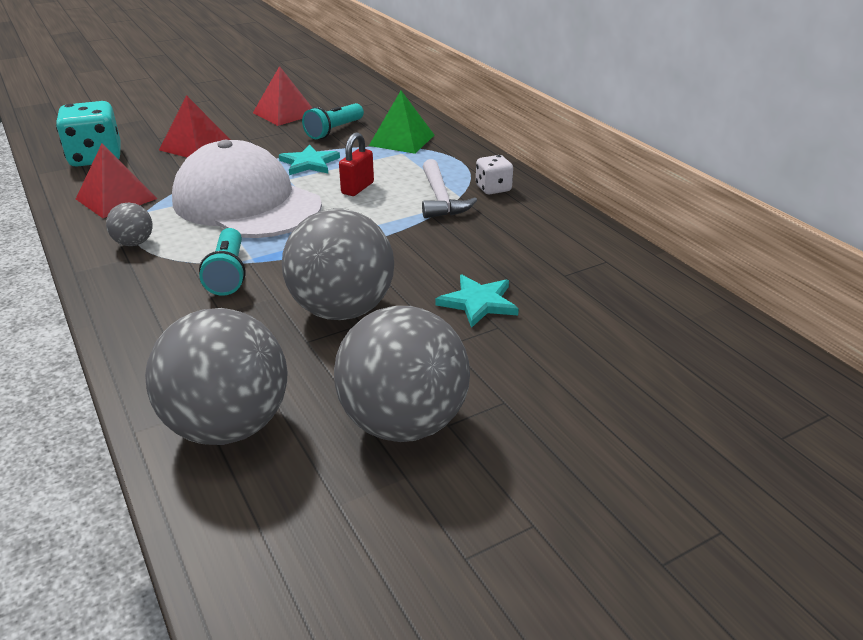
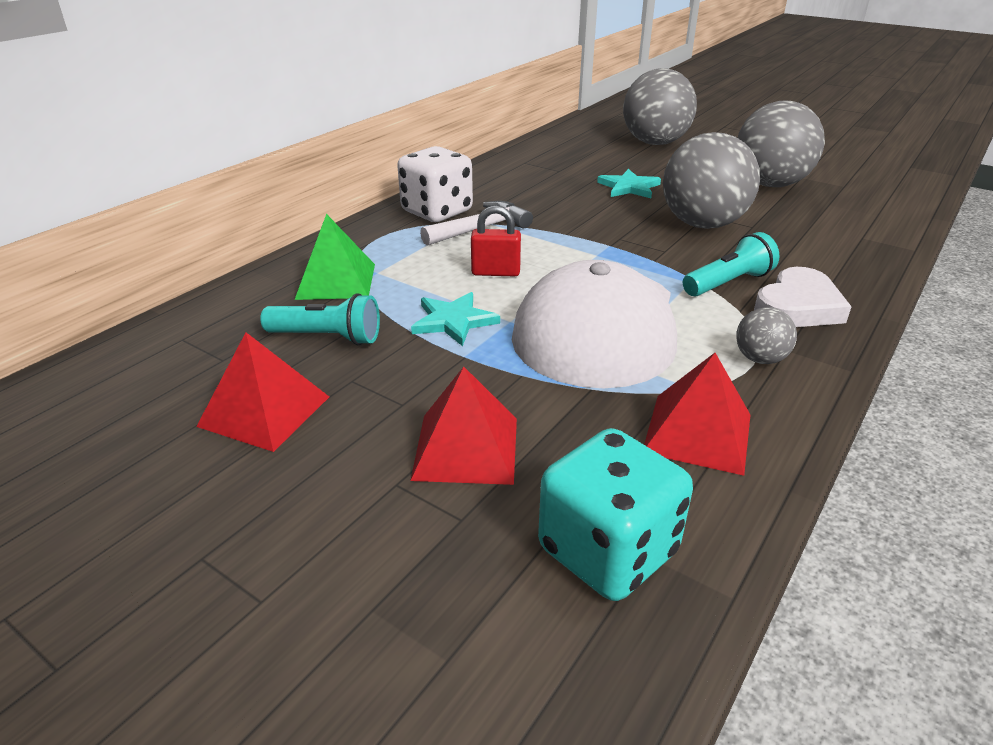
camera: 115 degrees left, 0 degrees up
grey ball [145,308,288,445] -> grey ball moved to [623,68,697,145]
white dice [476,155,513,195] -> white dice [397,146,473,222], size x1.80
none -> white heart [754,267,852,327]

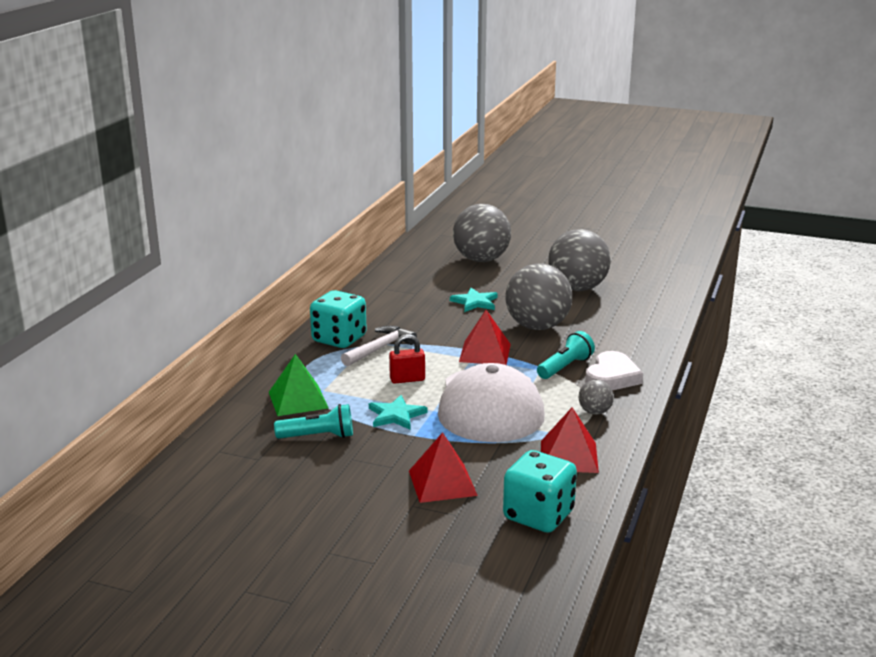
camera: 15 degrees left, 10 degrees down
red pyramid [196,332,329,452] -> red pyramid moved to [459,310,511,365]
white dice [397,146,473,222] -> turquoise dice [310,290,367,348]

